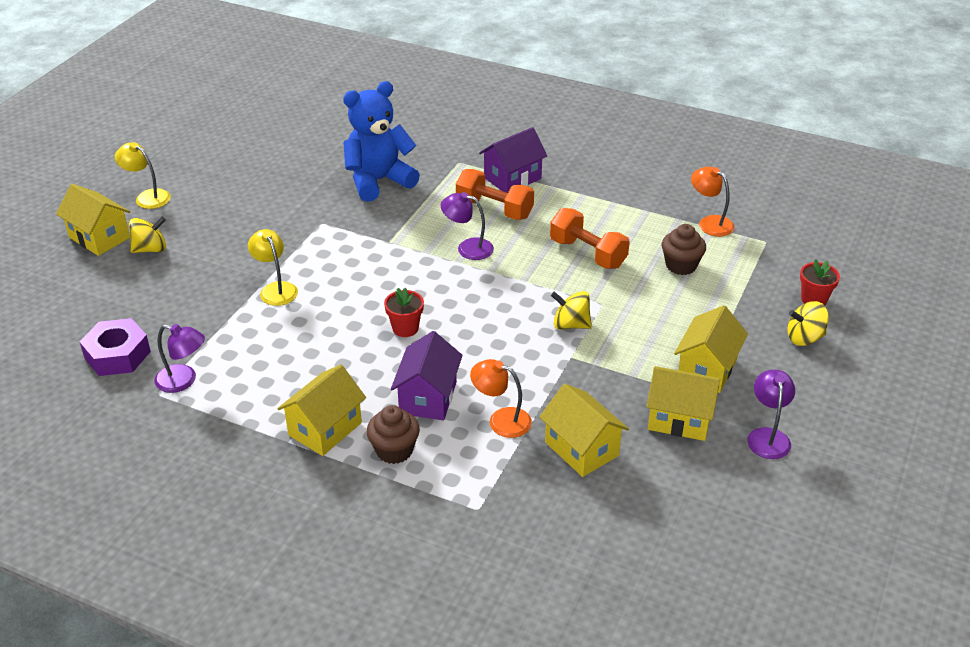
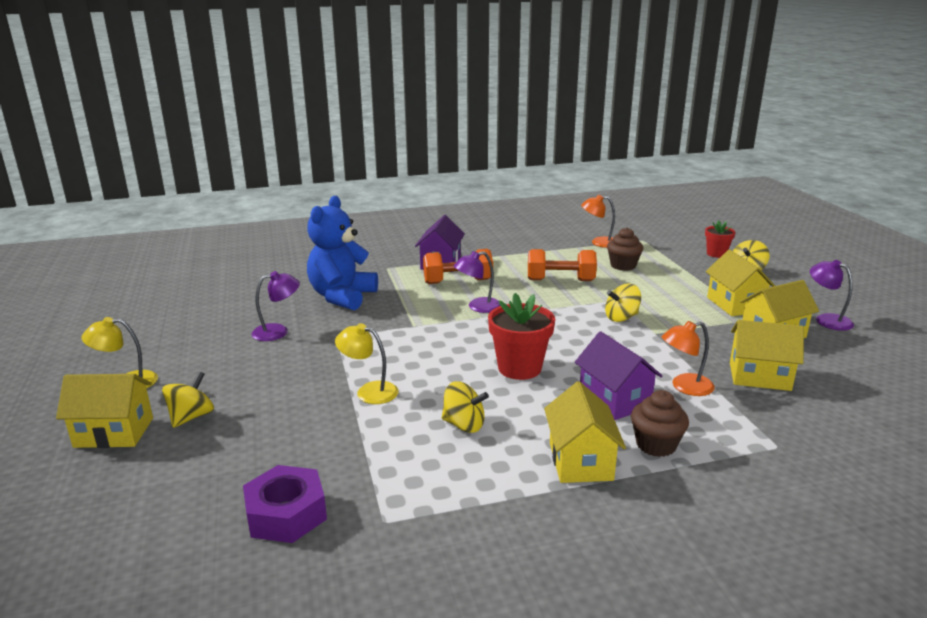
camera: 40 degrees left, 15 degrees down
purple lamp [154,324,205,393] -> purple lamp moved to [252,271,300,341]
red flower pot [384,288,424,337] -> red flower pot [488,293,555,380], size x1.66
none -> yellow spinning top [442,381,489,433]

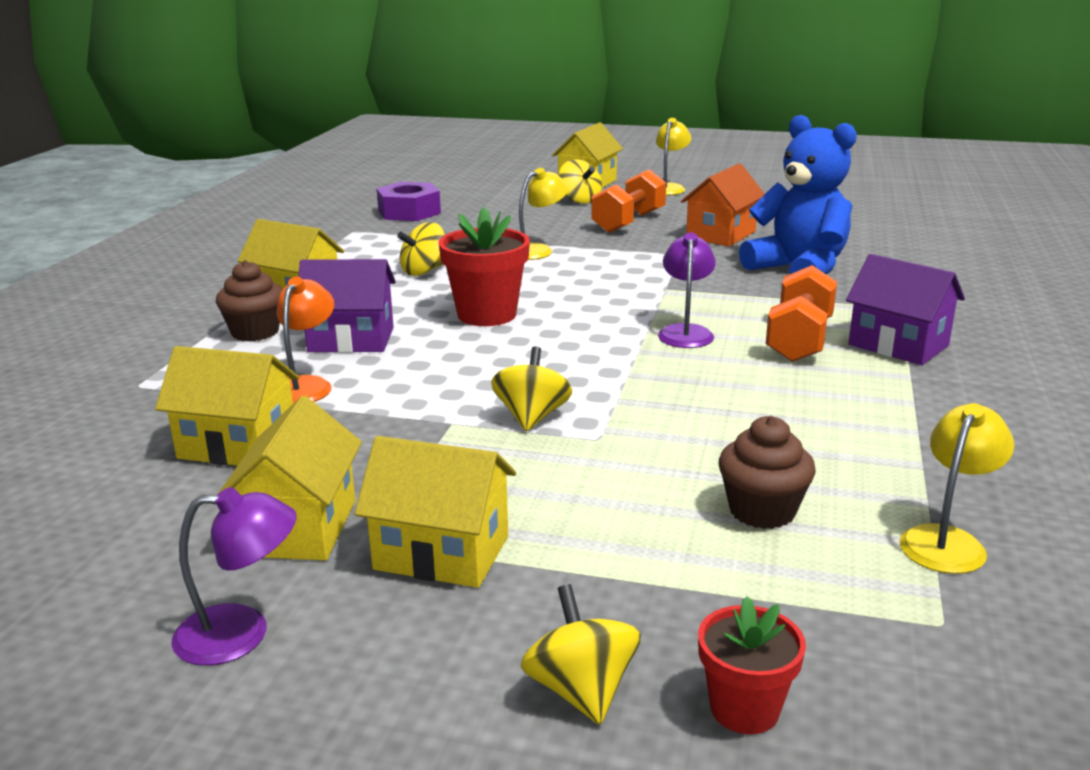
camera: 120 degrees right, 0 degrees up
purple lamp [252,271,300,341] -> orange house [681,163,765,246]
orange dumbbell [528,249,597,281] -> orange dumbbell moved to [591,169,666,233]
orange lamp [581,195,615,248] -> yellow lamp [899,403,1014,574]
yellow house [730,320,804,391] -> yellow house turned 60 degrees clockwise [155,346,299,466]

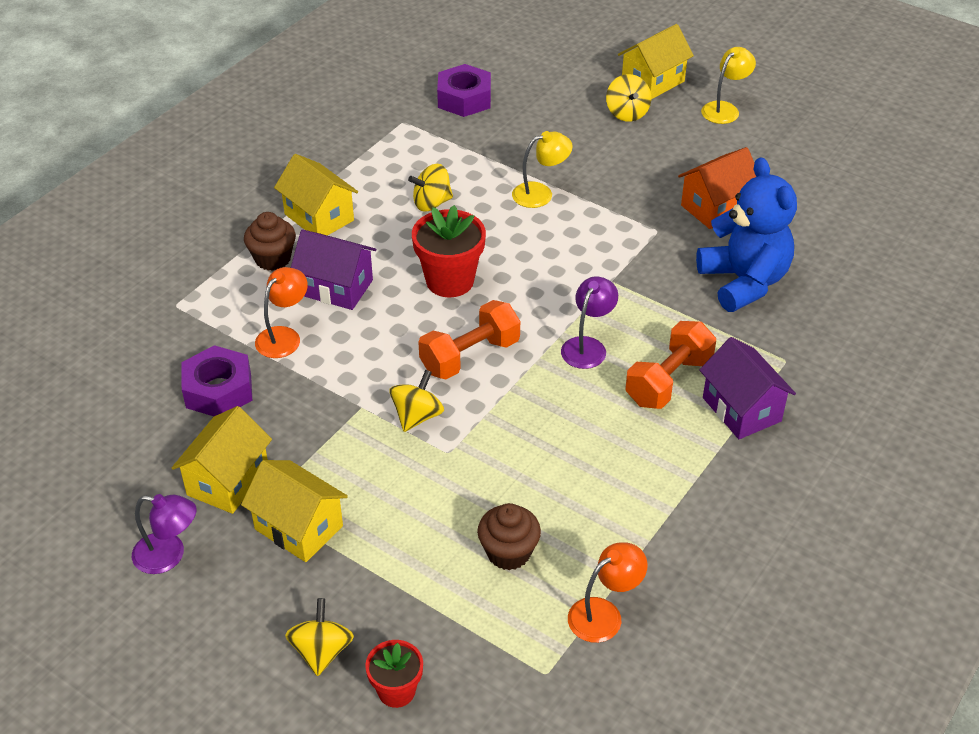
camera: 20 degrees right, 20 degrees up
yellow house [155,346,299,466] -> purple nut [181,345,252,416]
orange dumbbell [591,169,666,233] -> orange dumbbell moved to [418,300,520,379]
yellow lamp [899,403,1014,574] -> orange lamp [568,543,648,643]

